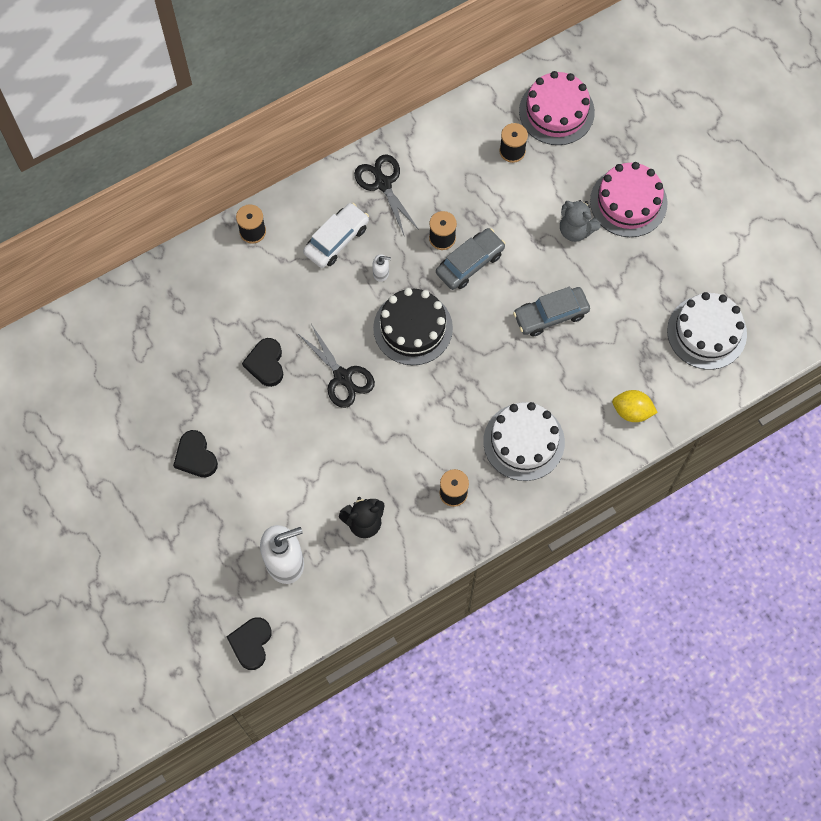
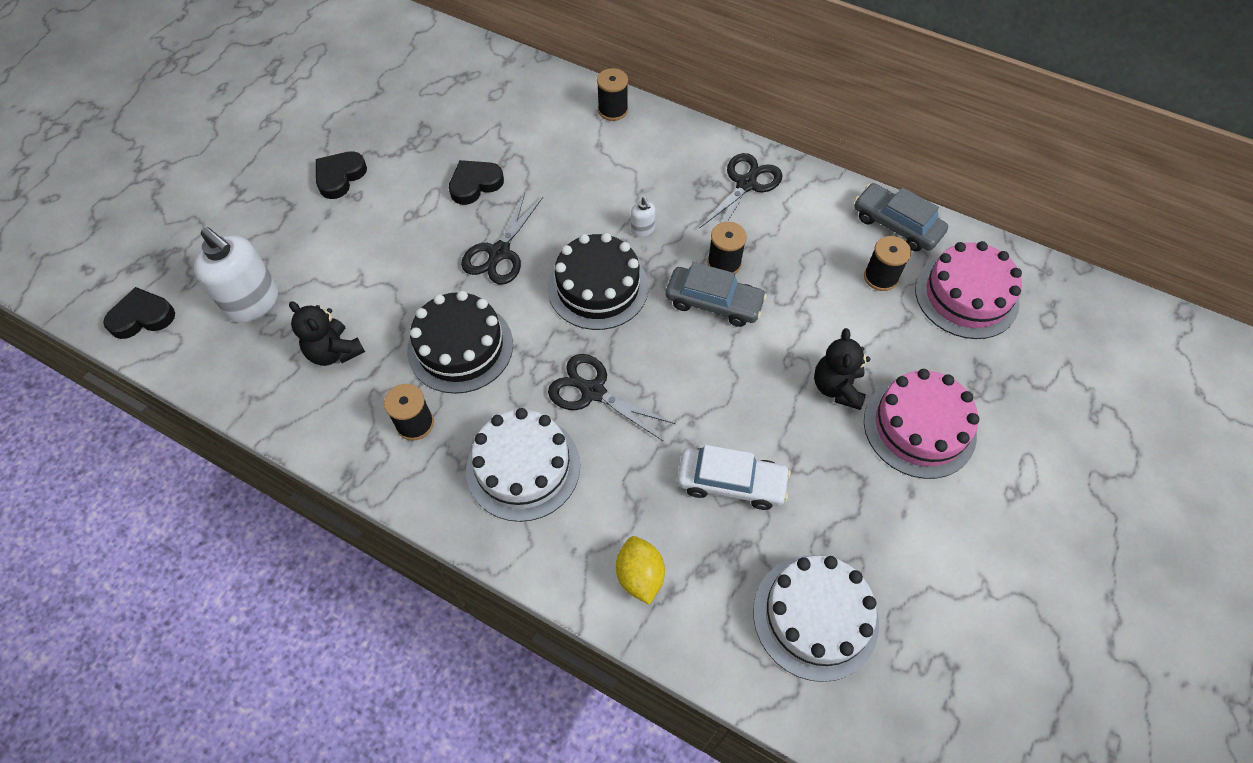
camera: 60 degrees right, 10 degrees down
white car [303,203,369,268] -> white car moved to [677,445,791,510]
grey car [513,287,590,337] -> grey car moved to [854,183,948,252]
grey teddy bear [560,200,601,242] -> black teddy bear [814,328,870,410]
none -> black cake [407,291,513,394]
none -> black scissors [548,354,676,442]

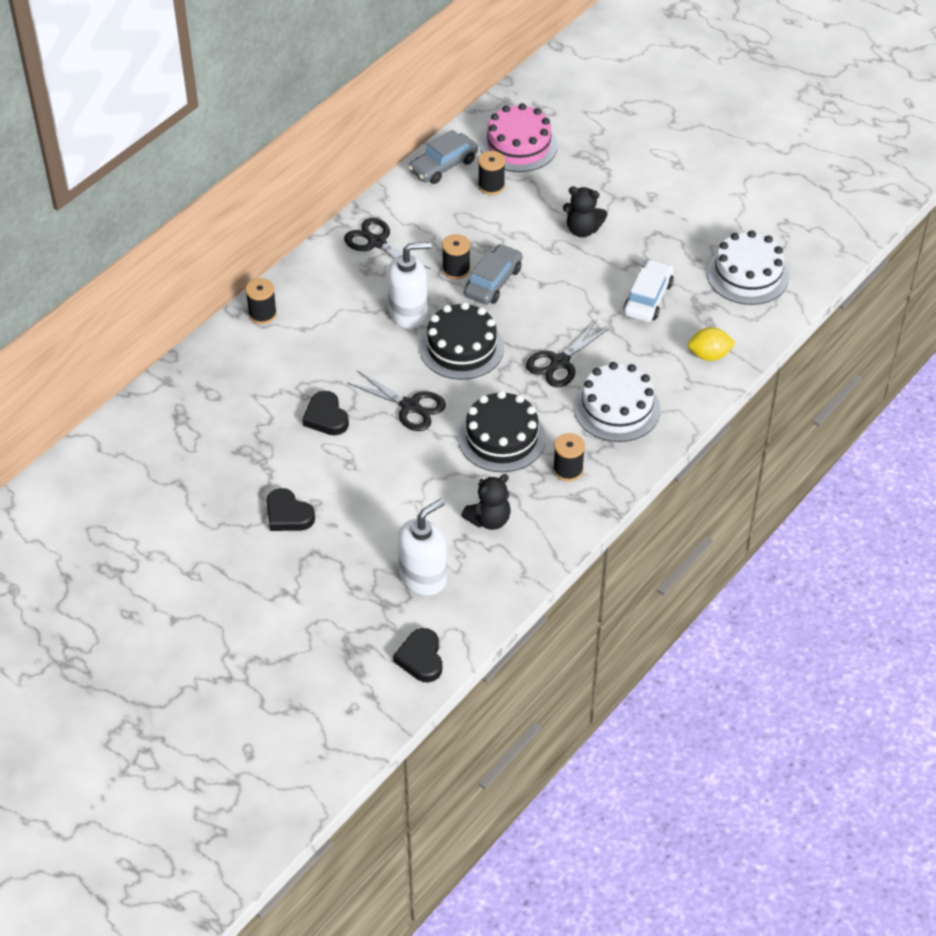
camera: 80 degrees left, 10 degrees down
white soap dispenser [631,197,655,237] -> white soap dispenser [387,242,432,329], size x2.25
pink cake [864,369,979,479] -> none

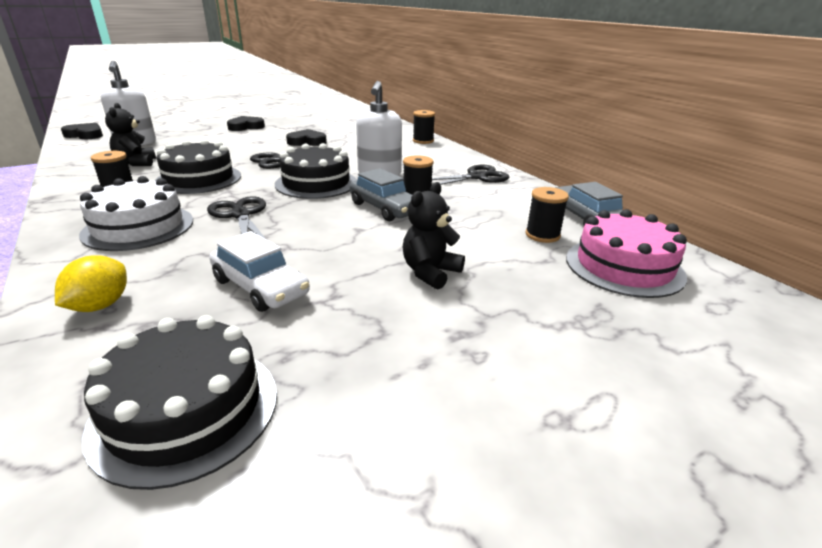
camera: 110 degrees right, 20 degrees down
white cake [707,230,789,305] -> black cake [82,315,277,490]

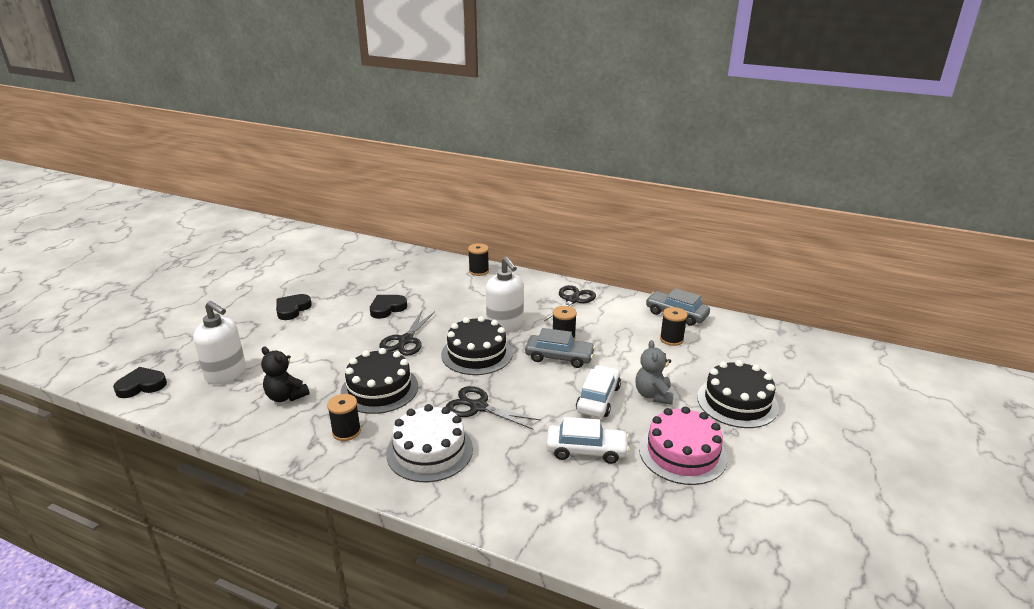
camera: 35 degrees left, 0 degrees up
yellow lemon [55,255,127,312] -> none
black cake [82,315,277,490] -> black cake moved to [697,360,779,428]
black teddy bear [403,182,465,289] -> grey teddy bear [636,340,674,405]
pink cake [566,209,687,298] -> pink cake moved to [639,406,727,485]
none -> white car [576,365,621,418]

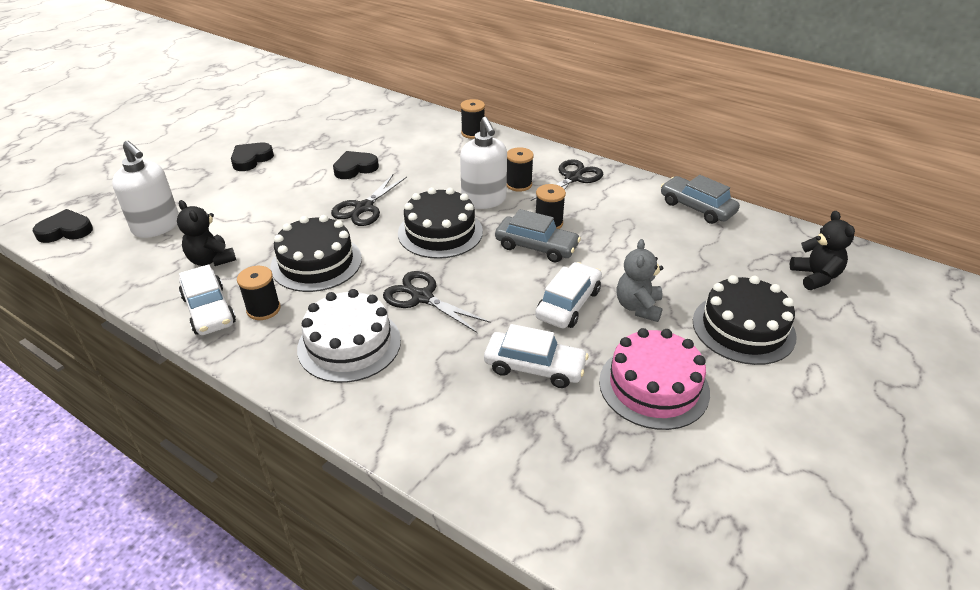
camera: 10 degrees right, 10 degrees up
black spool [660,307,688,346] -> black spool moved to [507,147,534,192]
none -> white car [179,264,236,335]
none -> black teddy bear [790,211,855,290]

